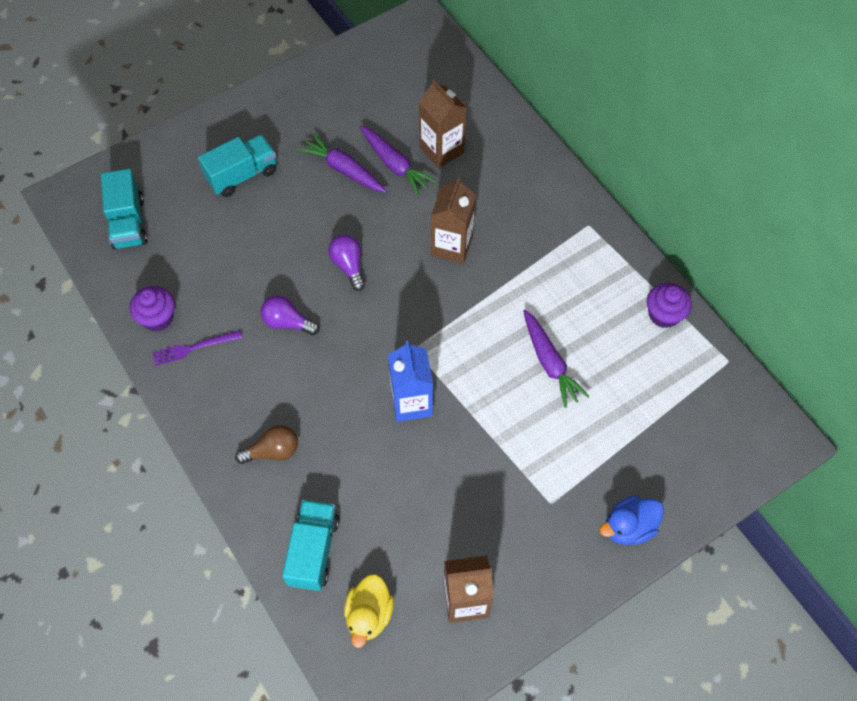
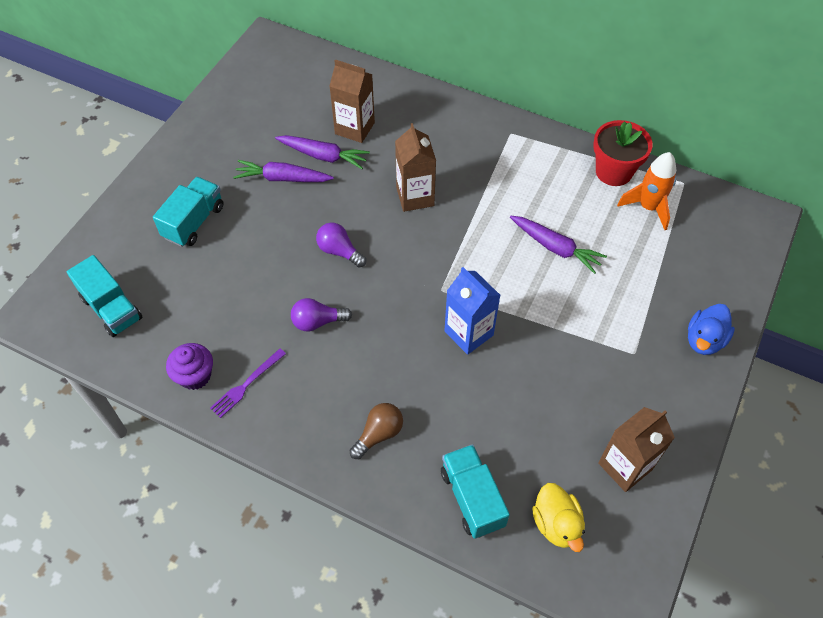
camera: 30 degrees left, 5 degrees down
purple cupcake [647,283,692,328] -> red flower pot [593,120,653,186]
none -> orange rocket [617,152,676,230]

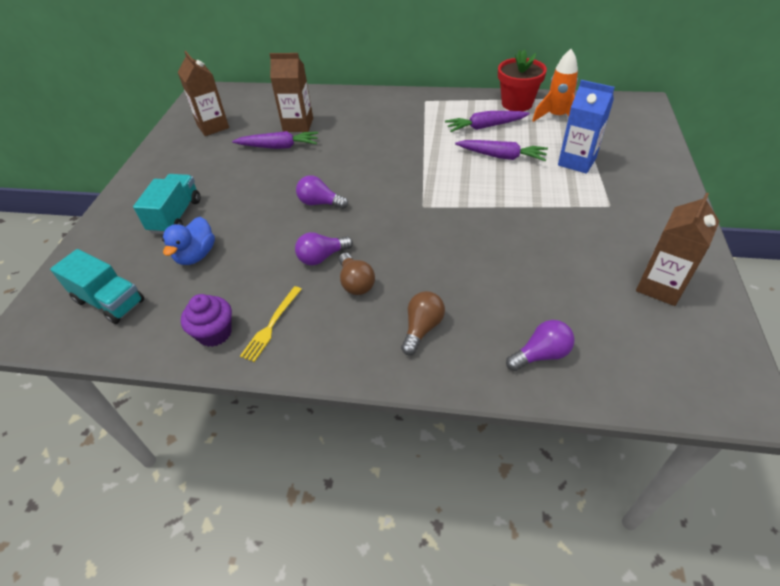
camera: 15 degrees left, 10 degrees down
purple fork [210,349,286,418] -> yellow fork [240,286,302,362]
purple carrot [233,160,334,182] -> purple carrot moved to [445,111,530,132]
brown carton [395,123,436,212] -> brown carton moved to [178,51,229,136]
turquoise truck [441,444,510,539] -> purple light bulb [506,320,575,371]
blue carton [444,267,500,355] -> blue carton moved to [558,80,615,174]
yellow duck [532,483,585,552] -> none
blue duck [688,304,735,355] -> blue duck moved to [162,217,215,265]
none -> brown light bulb [339,253,375,295]

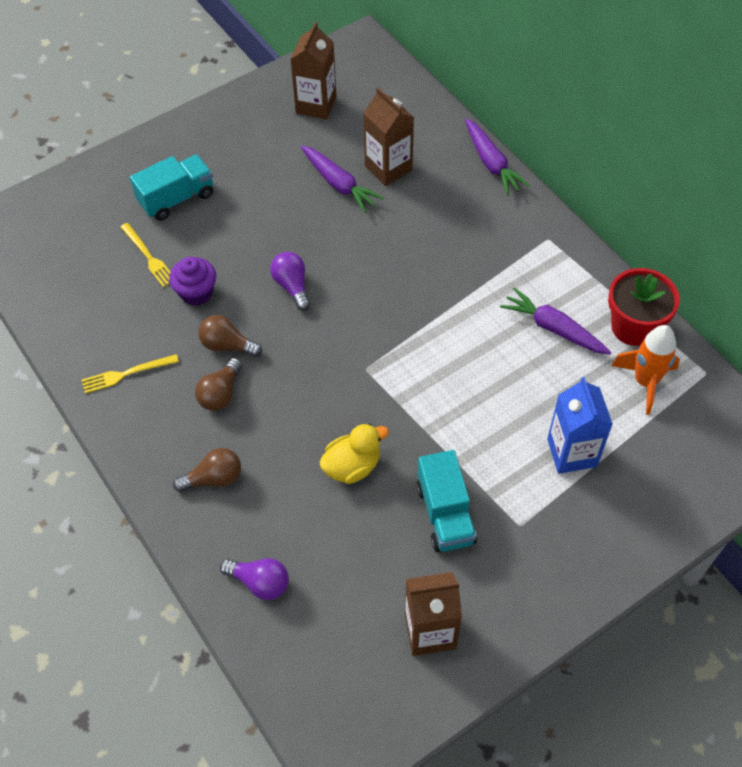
camera: 45 degrees right, 10 degrees up
turquoise truck [50,249,144,324] -> turquoise truck moved to [416,450,477,552]
blue duck [162,217,215,265] -> yellow fork [120,223,170,287]
purple cupcake [181,294,232,347] -> purple cupcake moved to [169,257,216,306]
purple light bulb [295,232,353,266] -> brown light bulb [198,315,262,357]
purple carrot [455,140,548,161] -> purple carrot moved to [465,118,530,196]
none -> yellow duck [319,423,389,484]

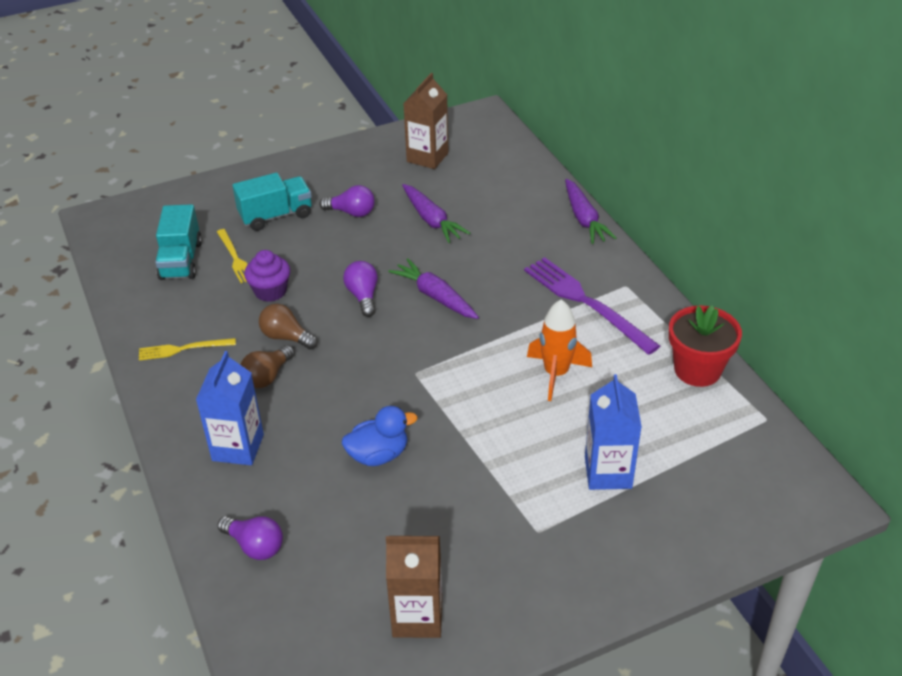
camera: 10 degrees right, 15 degrees down
brown light bulb [173,448,241,492] -> blue carton [196,351,264,465]
yellow duck [319,423,389,484] -> blue duck [342,406,417,466]
brown carton [363,88,414,186] -> none
turquoise truck [416,450,477,552] -> turquoise truck moved to [155,204,202,280]
purple carrot [500,287,611,355] -> purple carrot moved to [388,258,479,319]
orange rocket [611,325,680,415] -> orange rocket moved to [527,299,592,401]
none -> purple light bulb [320,185,375,217]
none -> purple fork [524,257,660,355]

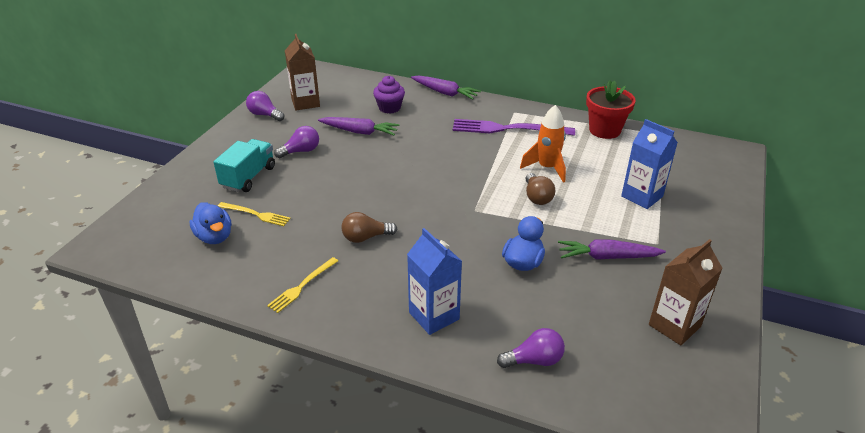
camera: 45 degrees left, 5 degrees down
turquoise truck [155,204,202,280] -> blue duck [190,202,231,244]
brown light bulb [241,345,295,388] -> brown light bulb moved to [525,173,555,205]
purple cupcake [244,250,290,302] -> purple cupcake moved to [373,76,405,114]
purple light bulb [343,261,378,317] -> purple light bulb moved to [246,91,284,121]
purple carrot [388,258,479,319] -> purple carrot moved to [558,240,666,260]

